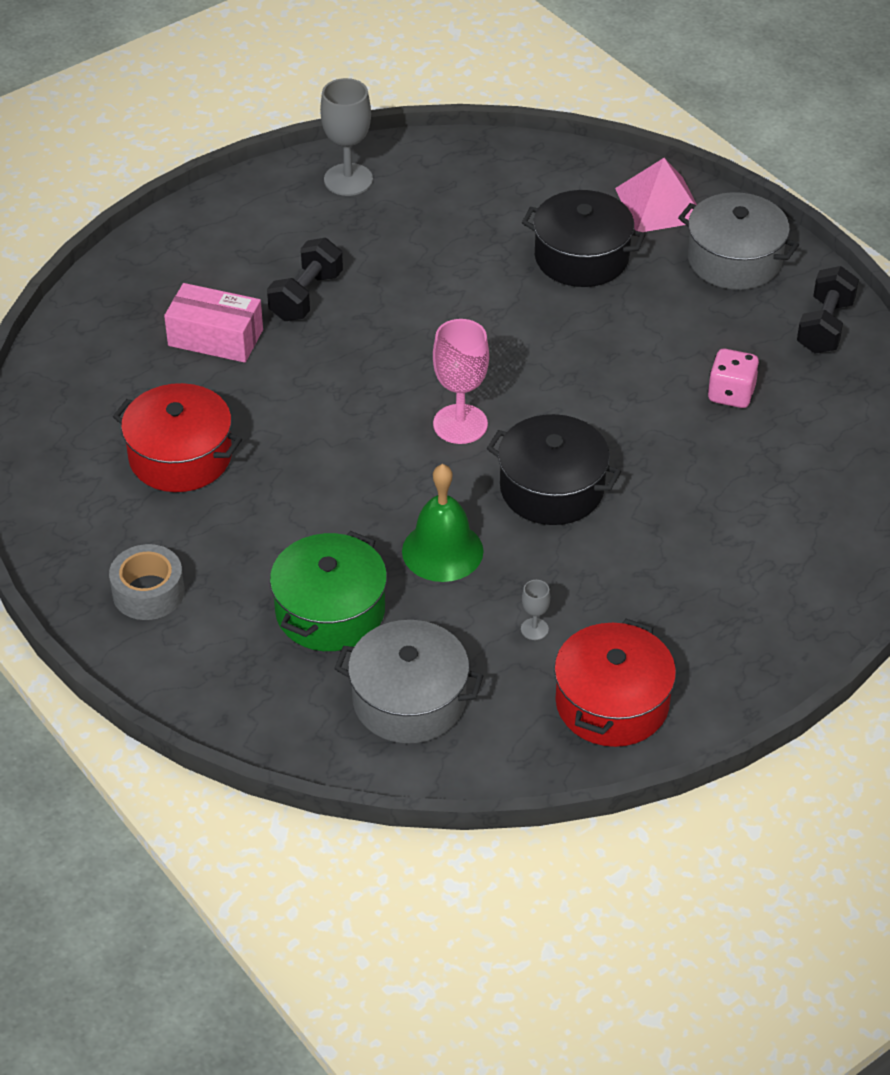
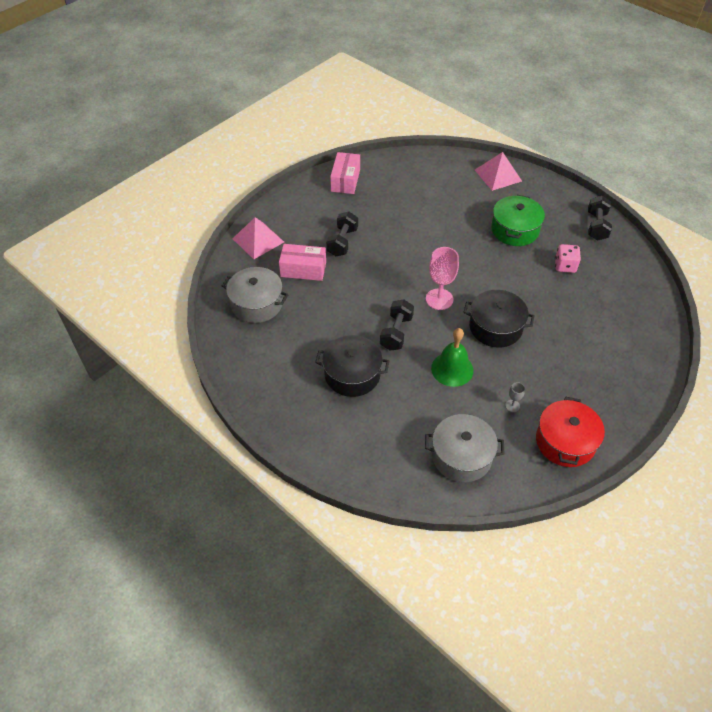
camera: 10 degrees left, 5 degrees up
grey tape [109,544,185,620] -> none
red pot [113,383,242,492] -> none
green pot [270,531,387,651] -> green pot moved to [491,195,545,246]
grey goblet [320,78,373,196] -> pink box [330,152,360,194]
black pot [522,190,646,287] -> black pot moved to [315,335,389,397]
grey pot [678,192,799,290] -> grey pot moved to [222,267,288,323]
none -> pink pyramid [232,217,284,259]
none -> black dumbbell [380,300,414,350]

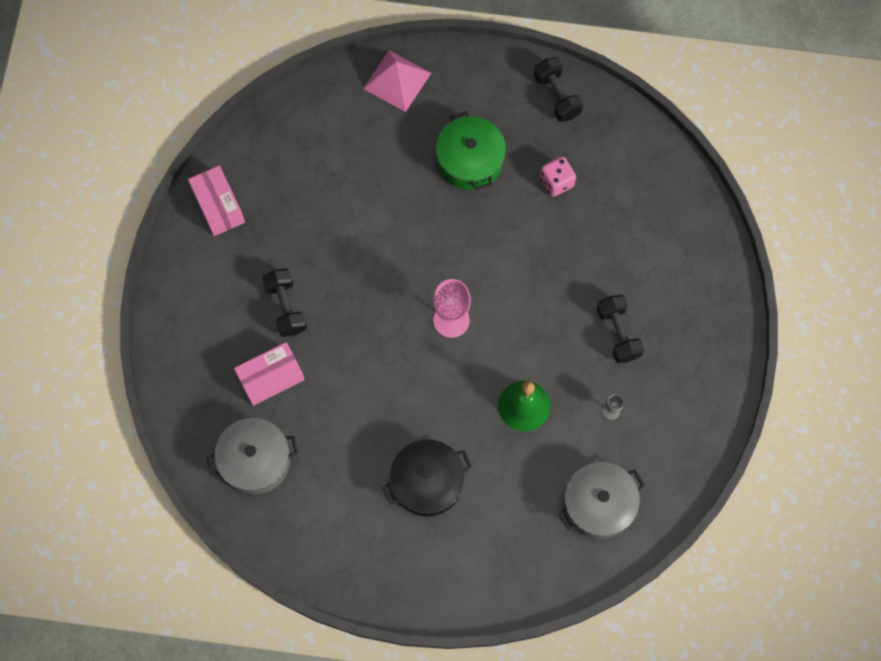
camera: 35 degrees left, 20 degrees up
pink pyramid [232,217,284,259] -> none
black dumbbell [380,300,414,350] -> black dumbbell moved to [597,295,644,363]
black pot [464,290,535,348] -> none
red pot [536,397,605,467] -> none

